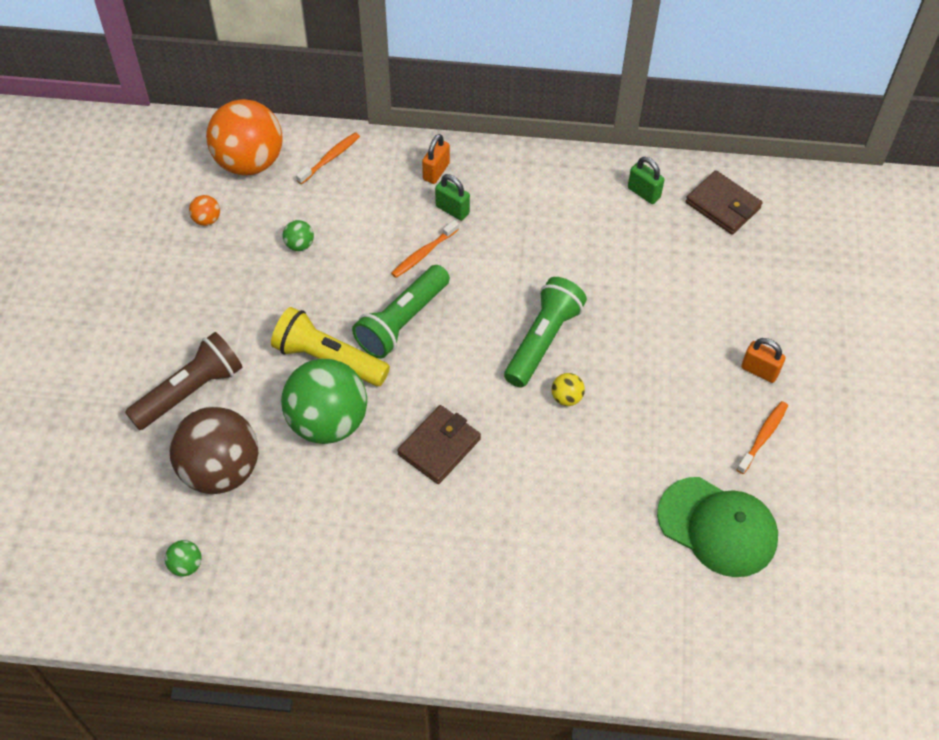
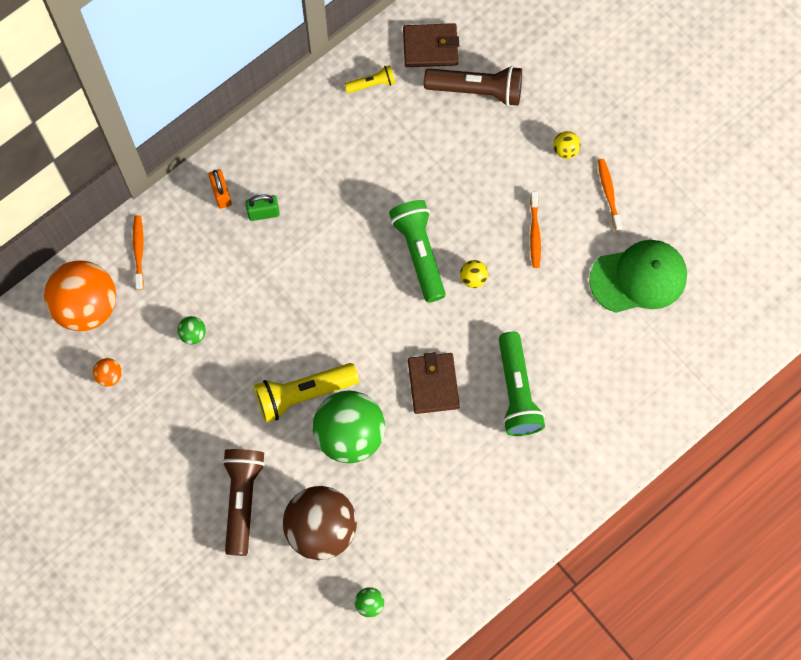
camera: 45 degrees left, 15 degrees up
green flashlight [352,265,450,359] -> green flashlight moved to [499,332,545,436]
orange toothbrush [391,220,459,278] -> orange toothbrush moved to [530,192,541,268]
green padlock [628,157,665,204] -> yellow flashlight [345,65,396,93]
orange padlock [741,338,786,383] -> yellow ball [553,131,581,159]
none -> brown flashlight [424,66,522,106]

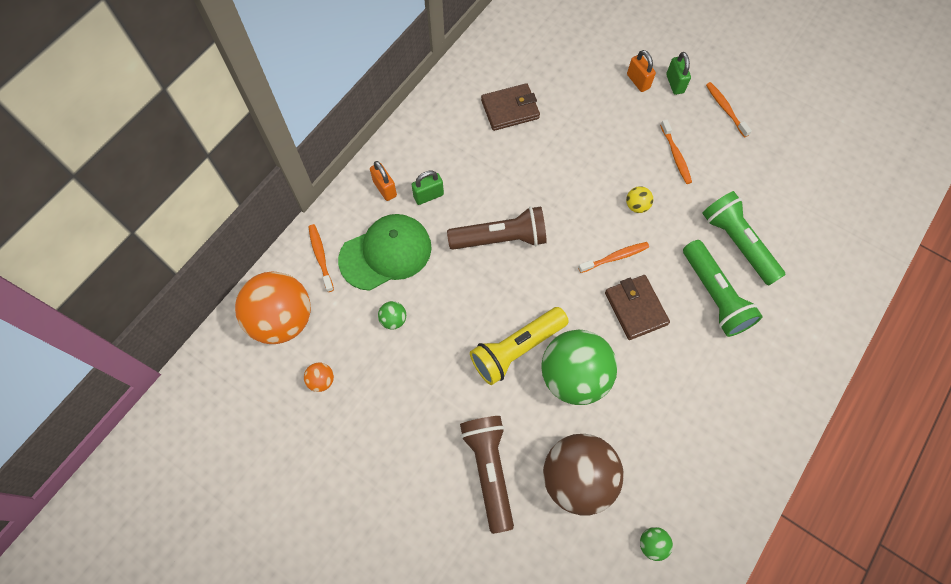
camera: 15 degrees left, 5 degrees down
yellow flashlight [345,65,396,93] -> none
green flashlight [389,200,446,303] -> green flashlight moved to [702,191,786,286]
brown wallet [403,23,459,67] -> brown wallet moved to [481,83,540,131]
brown flashlight [424,66,522,106] -> brown flashlight moved to [447,206,547,250]
yellow ball [553,131,581,159] -> green padlock [666,52,691,95]
green cap [589,240,687,313] -> green cap moved to [338,214,432,291]
none -> orange toothbrush [578,242,649,273]
none -> orange padlock [627,50,656,92]

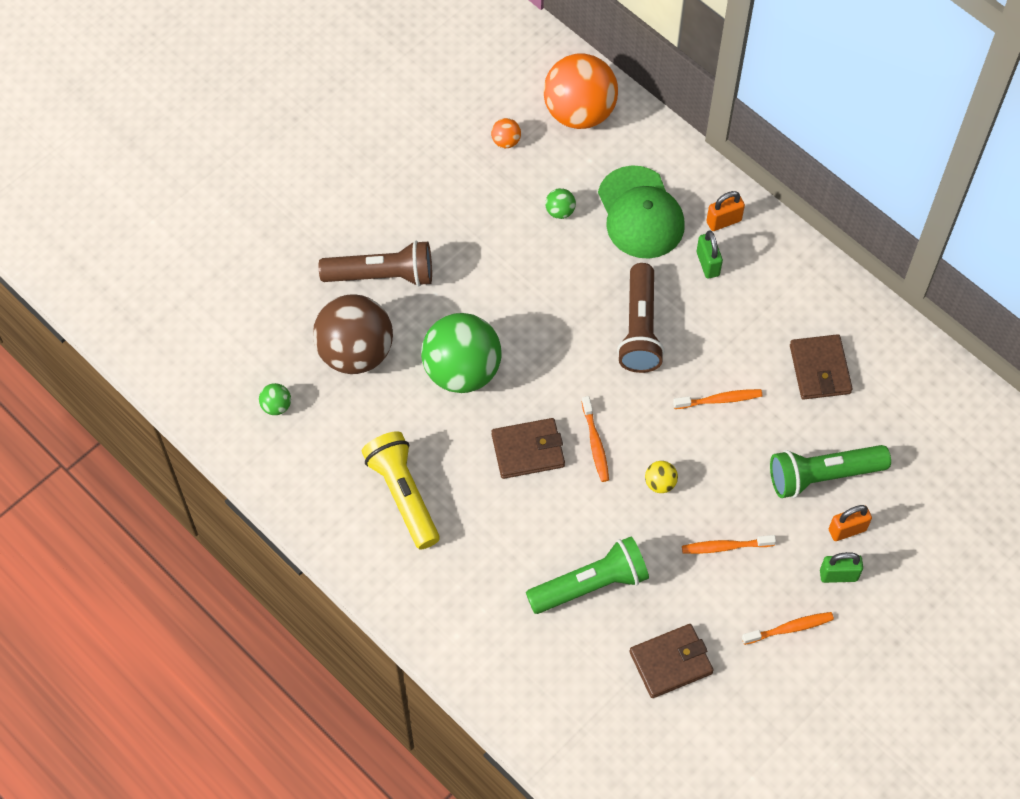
camera: 100 degrees right, 5 degrees down
orange toothbrush [308,224,334,292] -> orange toothbrush moved to [673,389,762,409]
yellow flashlight [470,307,569,385] -> yellow flashlight moved to [361,431,440,549]
green flashlight [683,240,763,337] -> green flashlight moved to [770,445,891,498]
none -> brown wallet [629,624,714,698]

